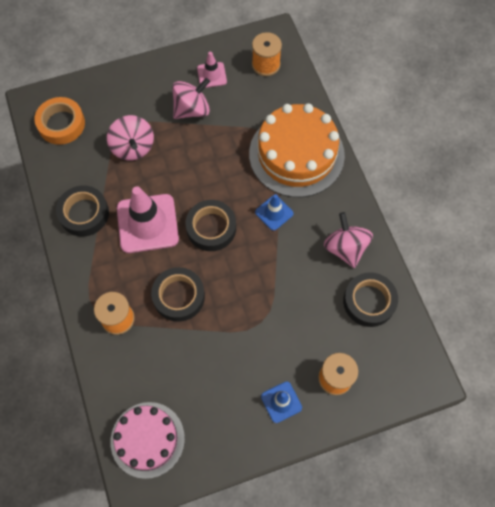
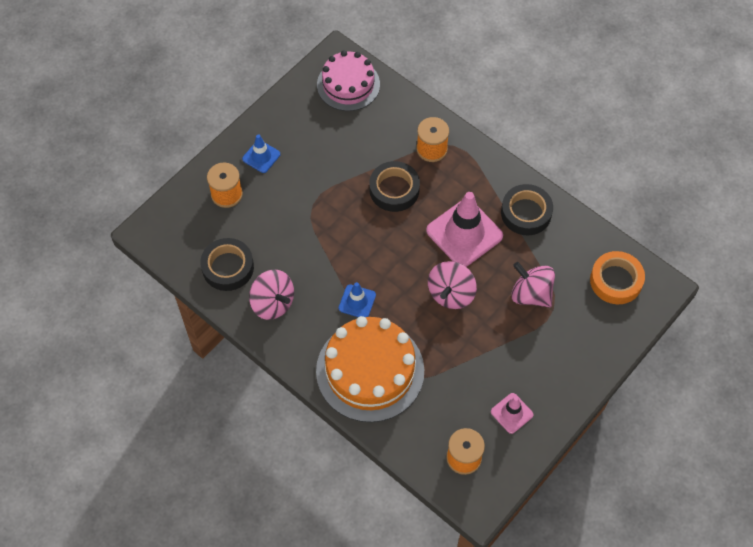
camera: 150 degrees right, 5 degrees down
pink spinning top [172,78,210,119] -> pink spinning top moved to [428,261,477,309]
black tape [186,200,236,251] -> none

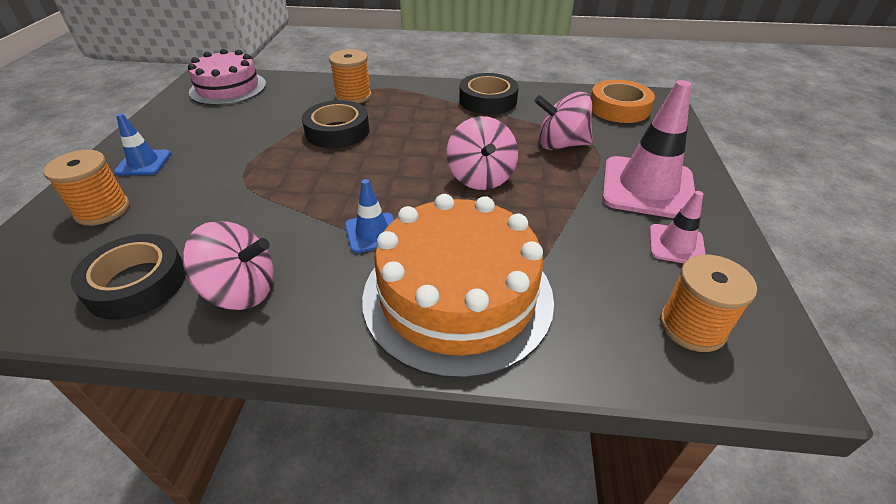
camera: 35 degrees left, 20 degrees down
pink traffic cone [426,192,503,267] -> pink traffic cone moved to [602,80,695,218]

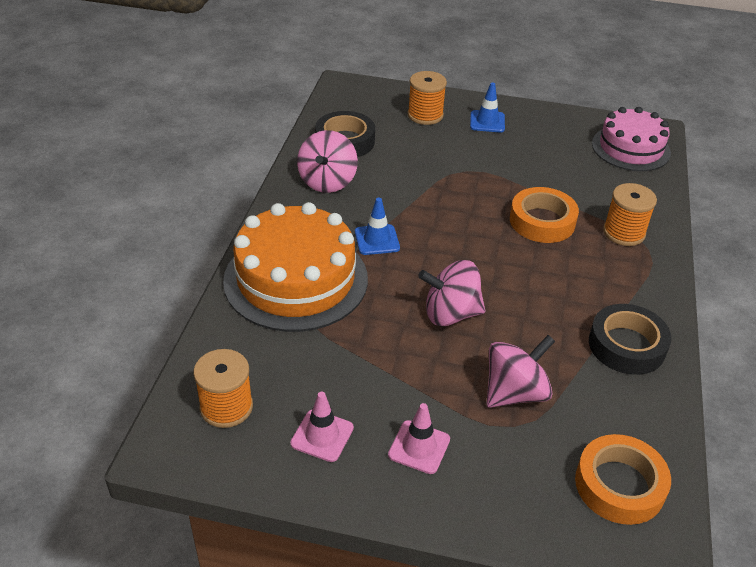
camera: 95 degrees right, 0 degrees up
black tape [302,100,370,148] -> orange tape [510,187,579,243]
pink spinning top [534,92,593,150] -> pink spinning top turned 45 degrees clockwise [486,335,555,408]
pink traffic cone [602,80,695,218] -> pink traffic cone [388,403,450,474], size x0.52

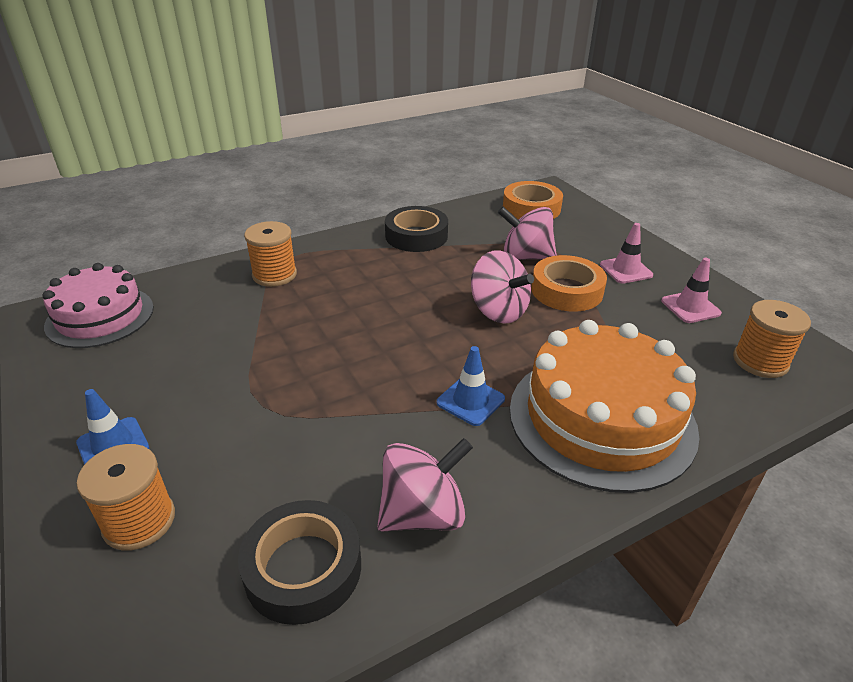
camera: 130 degrees left, 5 degrees down
orange tape [510,187,579,243] -> orange tape moved to [531,255,607,312]

